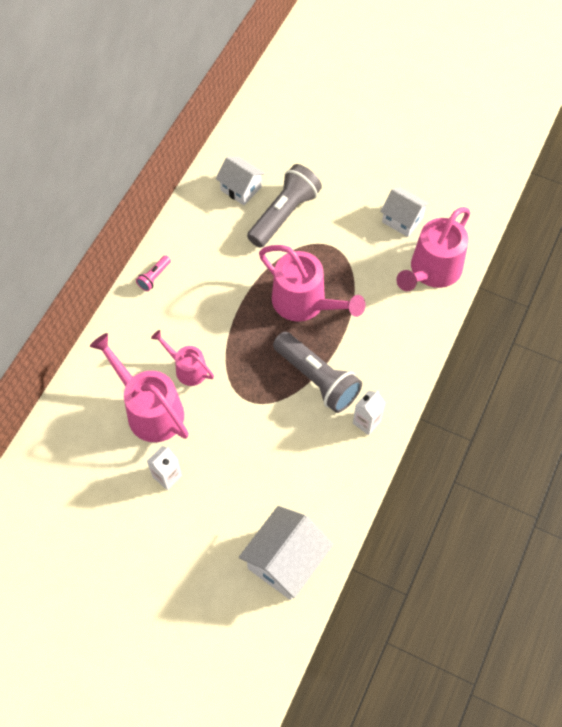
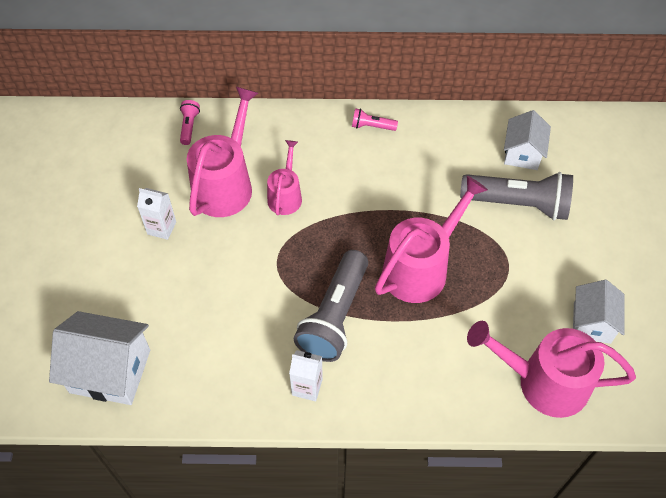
camera: 65 degrees right, 5 degrees down
pink watering can [259,245,365,322] -> pink watering can turned 150 degrees counterclockwise [375,176,488,303]
none -> pink flashlight [180,100,200,145]

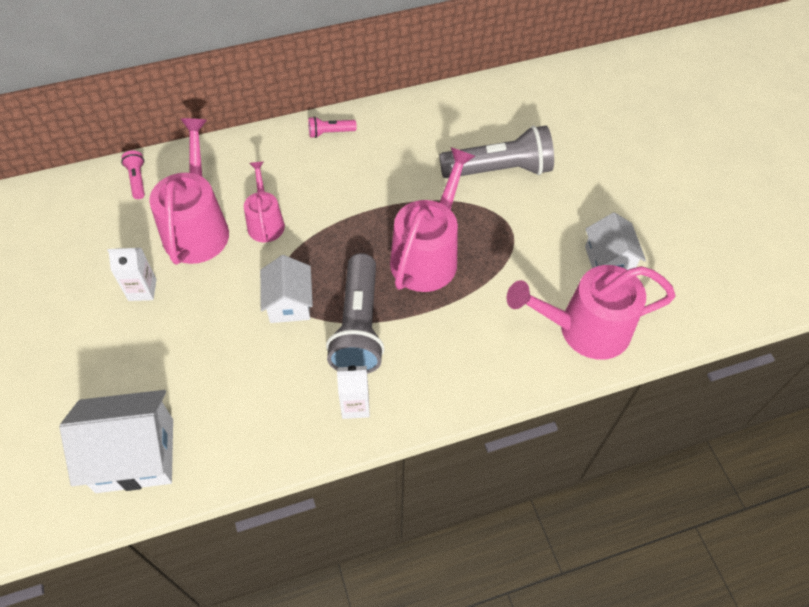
camera: 20 degrees left, 0 degrees up
white house [504,110,551,170] -> white house moved to [260,255,313,323]

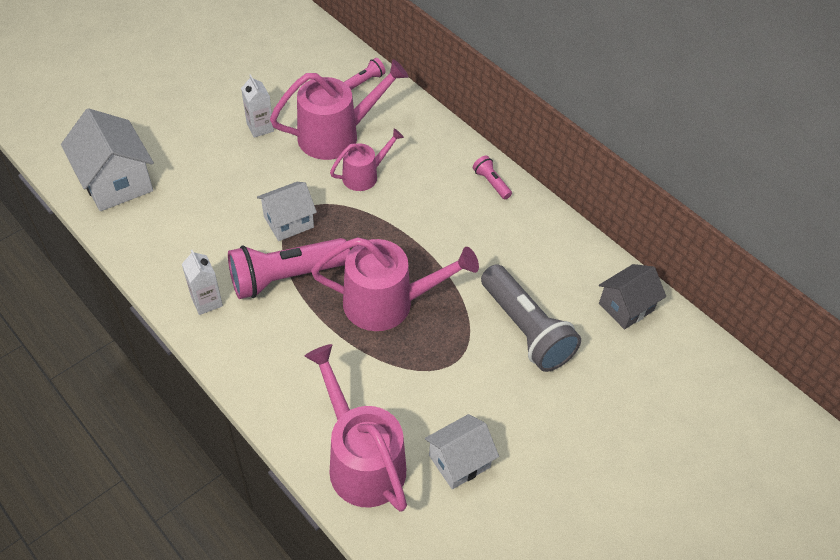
camera: 65 degrees right, 5 degrees down
grey flashlight [326,253,385,374] -> pink flashlight [228,238,350,299]
none -> grey house [599,264,666,329]

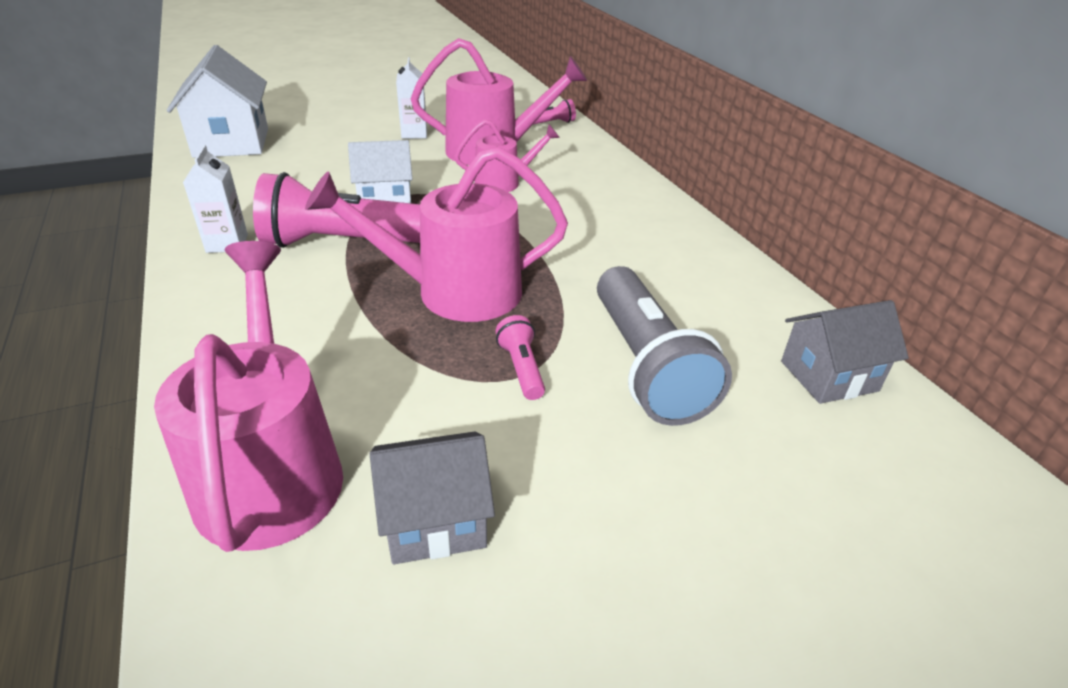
camera: 20 degrees right, 15 degrees down
pink watering can [311,237,479,331] -> pink watering can turned 150 degrees clockwise [305,146,568,322]
white house [425,414,499,489] -> grey house [370,431,495,564]
pink flashlight [473,156,512,199] -> pink flashlight moved to [495,315,545,400]

